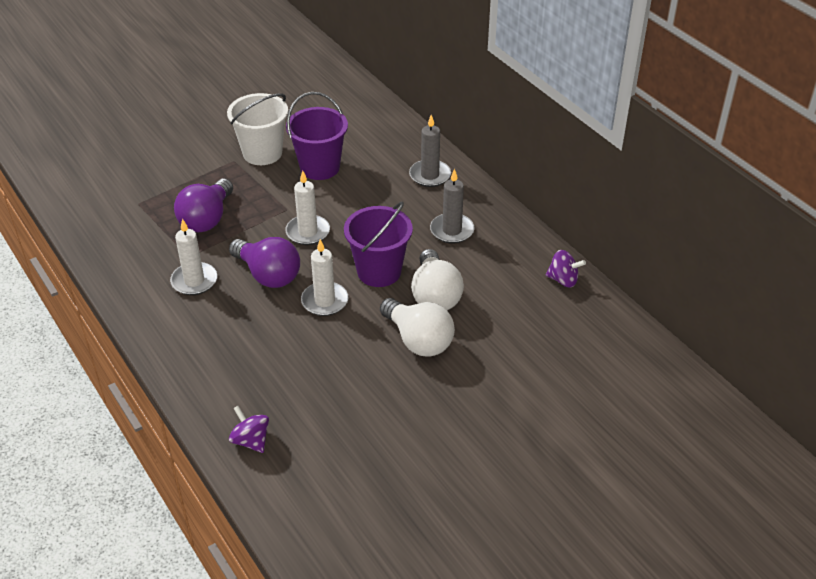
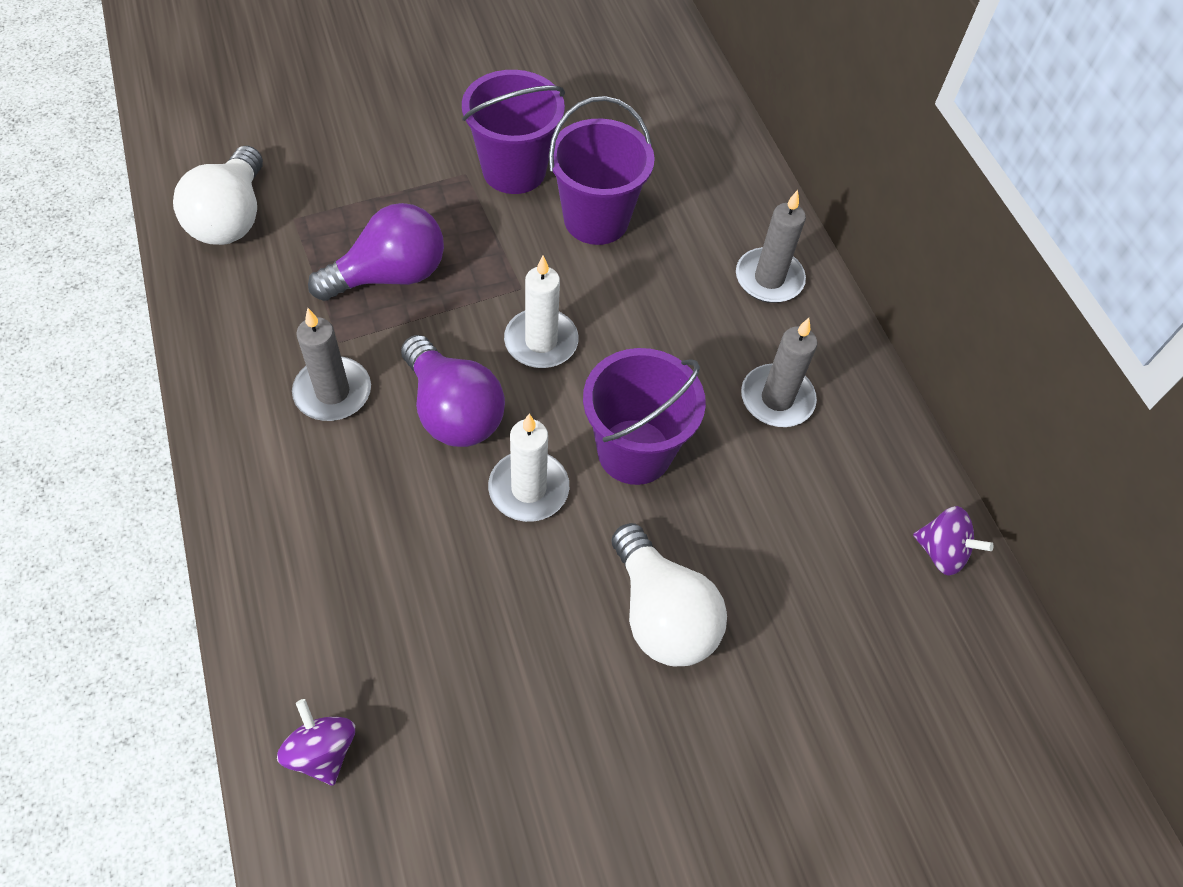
camera: 10 degrees right, 15 degrees up
white candle [170,219,217,295] -> grey candle [292,308,371,421]
purple light bulb [174,179,233,232] -> purple light bulb turned 150 degrees counterclockwise [308,203,444,301]
white bucket [227,93,288,165] -> purple bucket [462,70,565,194]
white light bulb [411,249,464,310] -> white light bulb moved to [173,146,263,245]

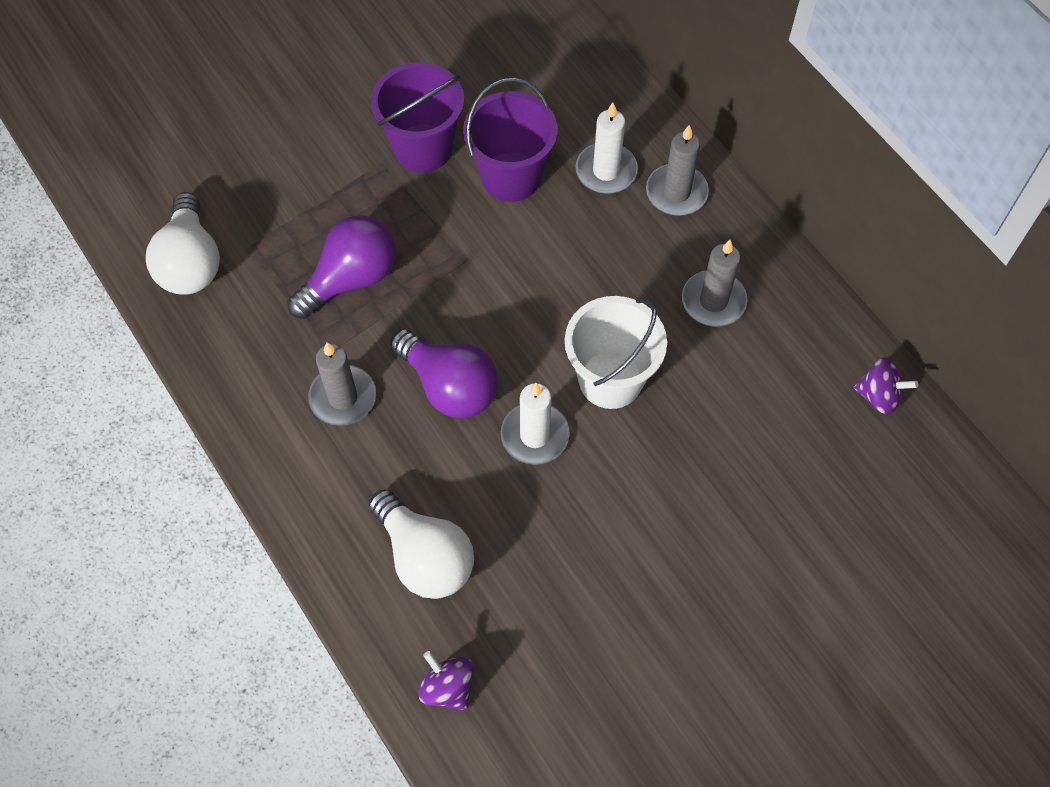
camera: 10 degrees left, 5 degrees up
white candle [504,255,578,368] -> white candle moved to [576,102,638,194]
purple bucket [583,348,706,485] -> white bucket [565,296,667,409]
white light bulb [611,523,727,666] -> white light bulb moved to [368,489,474,599]

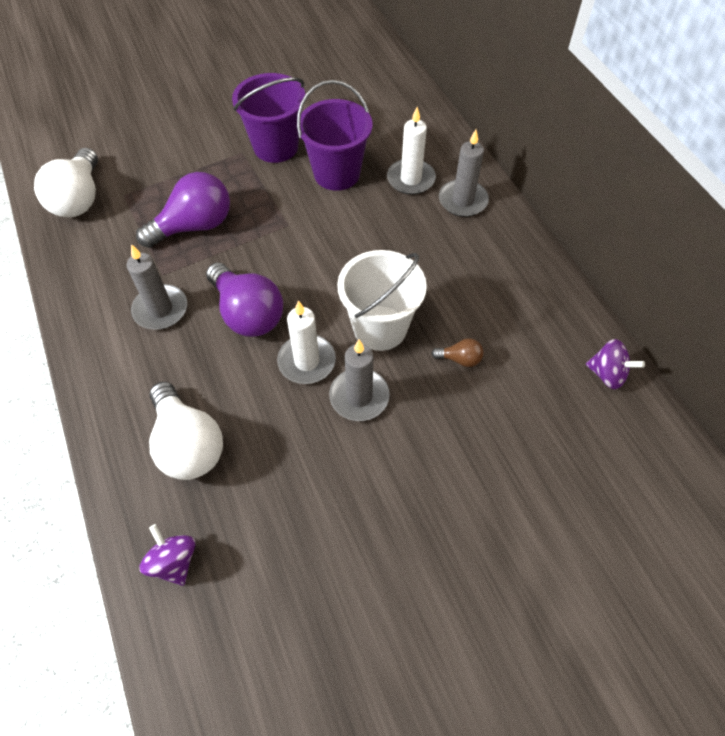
camera: 10 degrees right, 5 degrees down
grey candle [682,240,748,327] -> grey candle moved to [329,340,390,421]
none -> brown light bulb [431,338,483,367]

